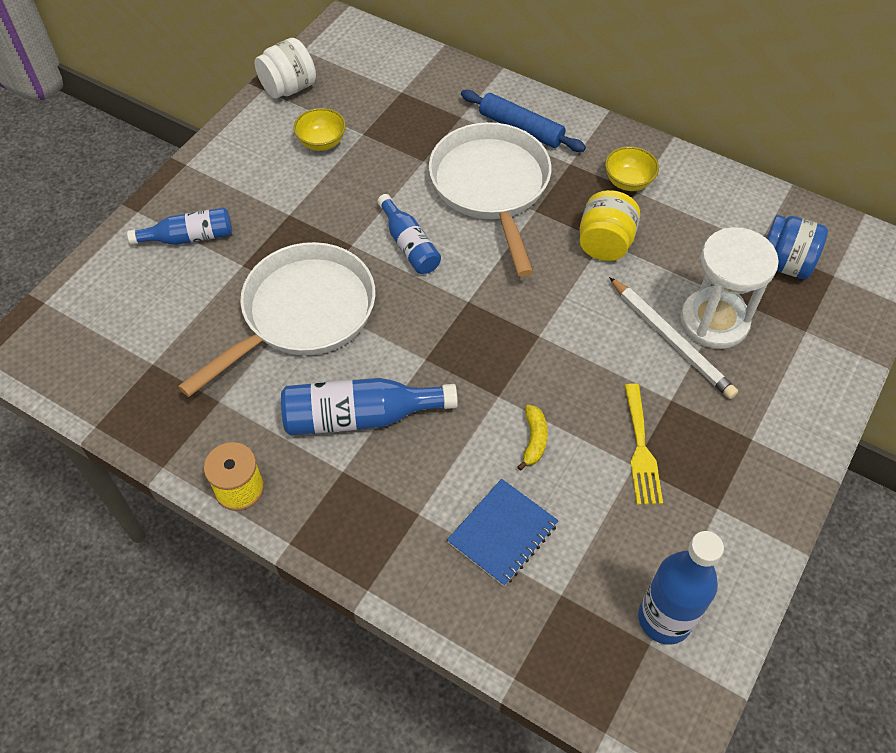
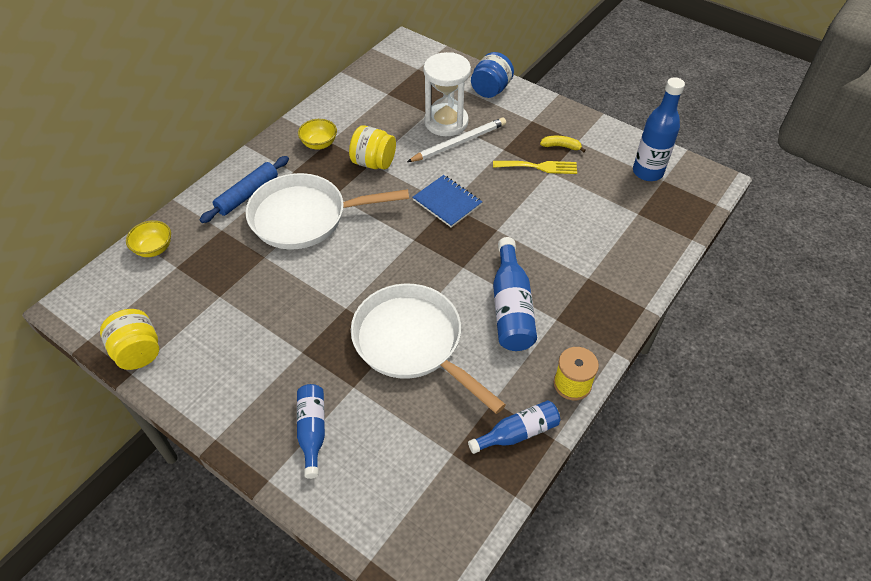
camera: 85 degrees left, 5 degrees down
white jar [254,38,316,99] -> yellow jar [100,309,159,370]
yellow bowl [293,108,346,151] -> yellow bowl moved to [126,220,171,257]
blue bottle [377,194,441,274] -> blue bottle moved to [468,400,560,454]
blue notebook [447,479,559,586] -> blue notebook moved to [412,175,482,227]
yellow banana [517,405,548,470] -> yellow banana moved to [540,136,586,152]
blue jar [767,215,828,279] -> blue jar moved to [471,52,514,98]

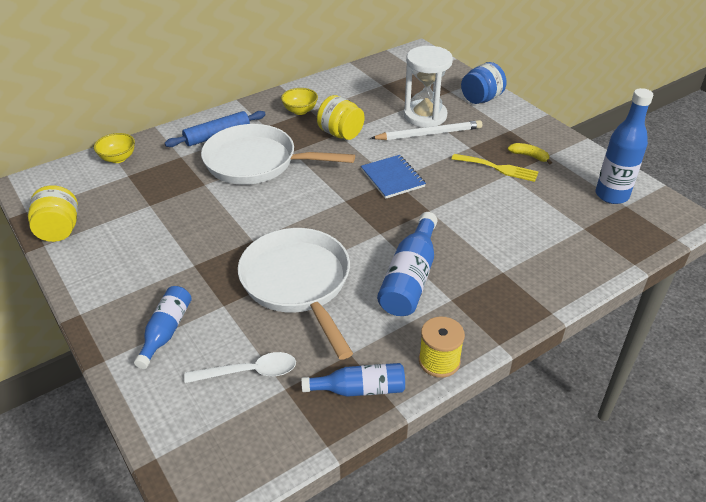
camera: 20 degrees right, 10 degrees down
none -> white spoon [184,352,296,383]

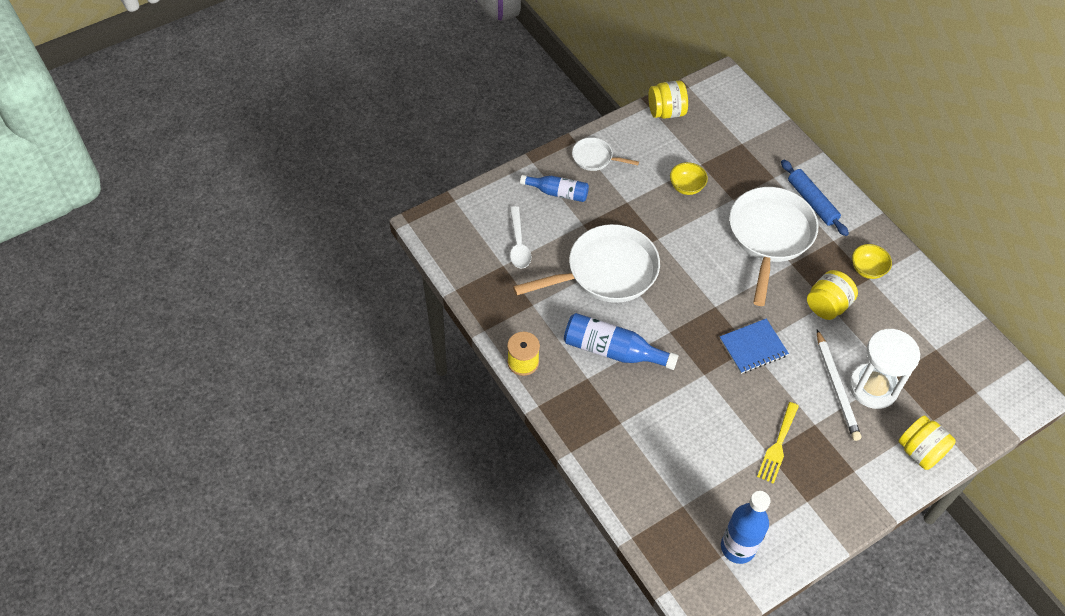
camera: 90 degrees right, 15 degrees up
yellow bowl [94,133,135,163] -> yellow bowl moved to [670,162,708,195]
blue bottle [301,363,405,397] -> none
blue jar [461,62,506,104] -> yellow jar [898,415,956,470]
yellow banana [508,143,552,165] -> none
none -> white pan [572,137,639,171]

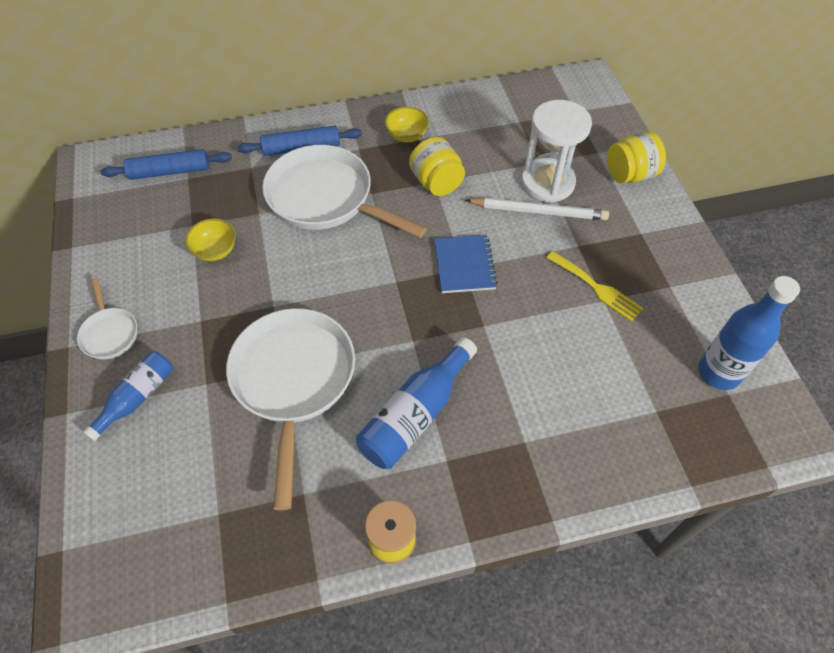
camera: 70 degrees left, 0 degrees up
white spoon [510,206,531,268] -> none
white pan [572,137,639,171] -> white pan turned 60 degrees counterclockwise [77,278,137,360]
yellow jar [648,81,688,119] -> none
none -> blue rolling pin [101,149,232,180]

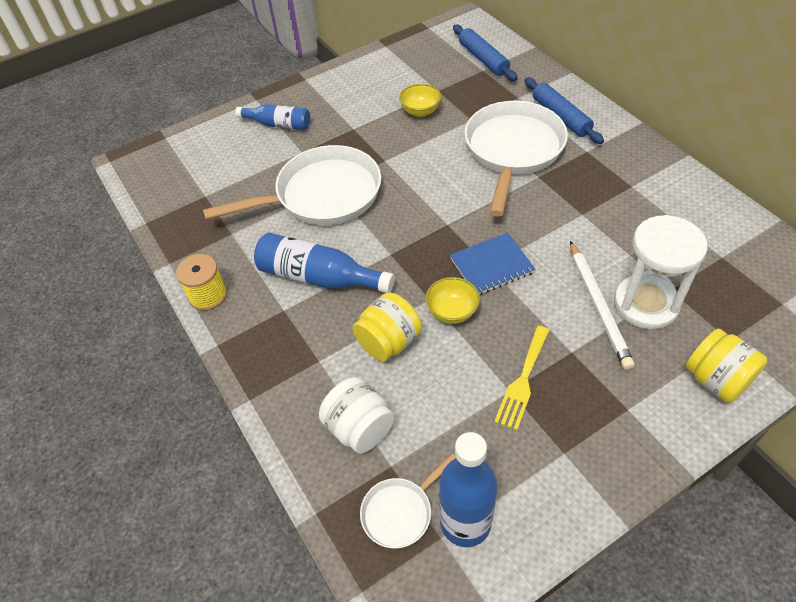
camera: 75 degrees right, 5 degrees down
white pan [77,278,137,360] -> white pan moved to [360,453,456,548]
yellow bowl [385,107,429,143] -> yellow bowl moved to [425,277,480,324]
yellow jar [409,137,465,196] -> yellow jar moved to [353,292,422,362]
none -> white jar [319,377,395,454]

